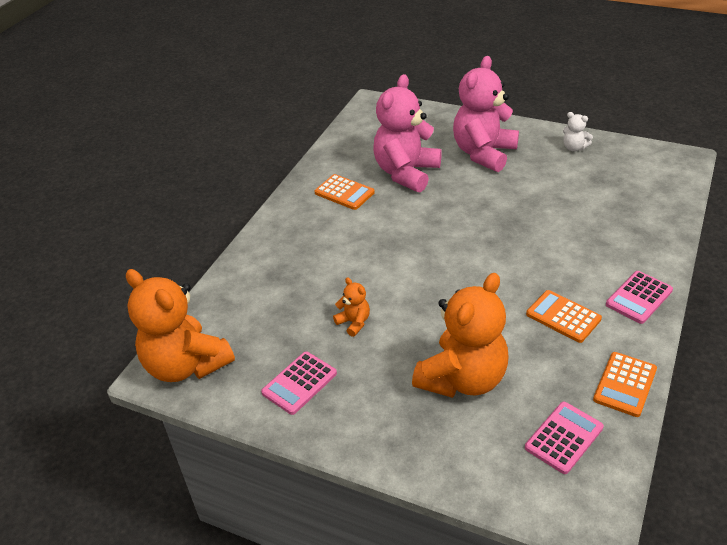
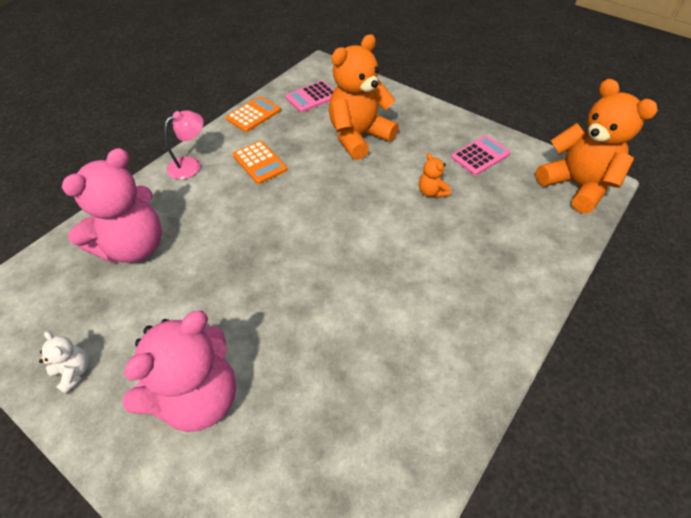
camera: 170 degrees left, 10 degrees up
orange calculator [315,174,375,210] -> none
pink teddy bear [373,74,442,192] -> pink teddy bear moved to [62,148,162,263]
pink calculator [606,271,673,324] -> pink lamp [164,110,204,179]

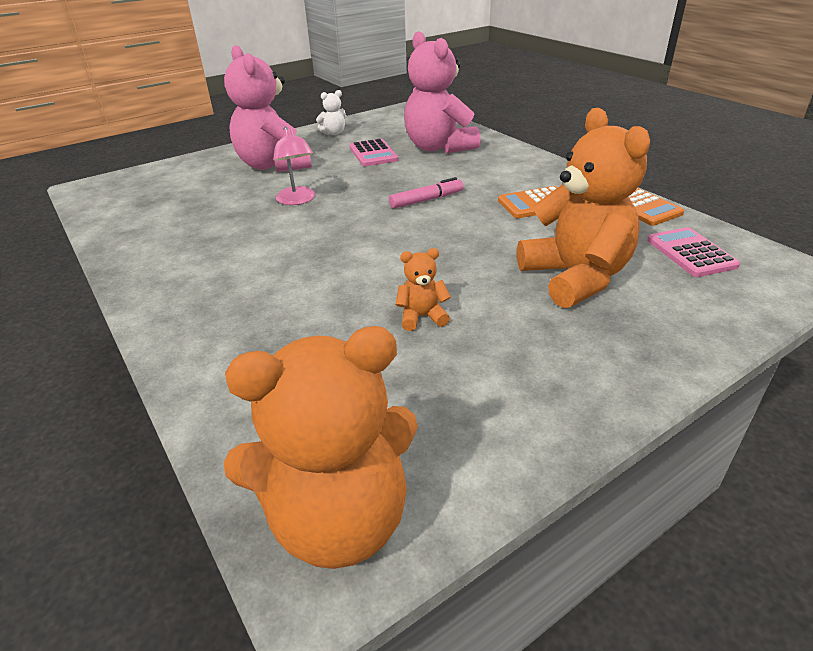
camera: 110 degrees right, 15 degrees down
pink lamp [164,110,204,179] -> pink lamp moved to [273,127,315,205]
pink calculator [451,135,510,175] -> pink calculator moved to [350,139,398,166]
none -> pink marker [389,177,464,209]

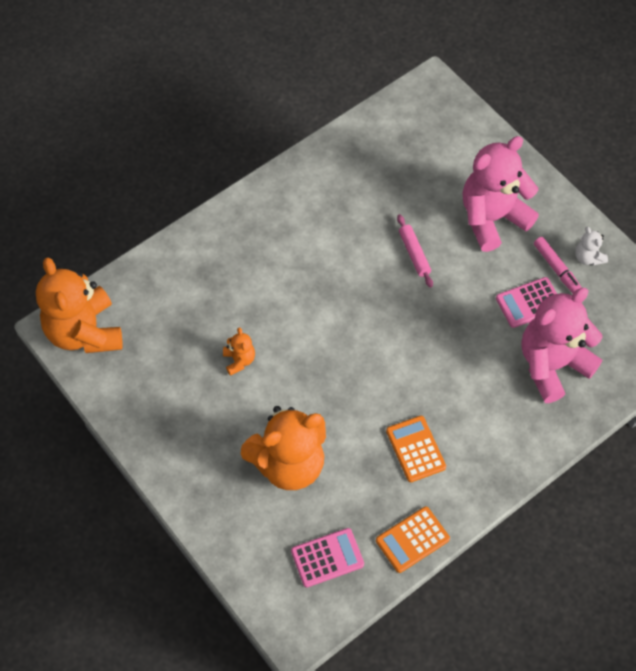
camera: 85 degrees right, 25 degrees up
pink lamp [273,127,315,205] -> pink rolling pin [397,214,433,288]
pink marker [389,177,464,209] -> pink marker moved to [534,237,582,293]

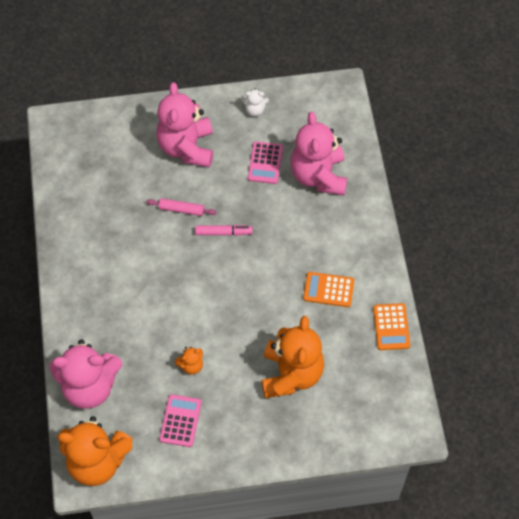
camera: 60 degrees left, 0 degrees up
orange teddy bear [223,327,255,376] -> orange teddy bear turned 135 degrees clockwise [175,347,203,375]
pink calculator [291,528,364,588] -> pink calculator moved to [160,394,202,447]
pink marker [534,237,582,293] -> pink marker moved to [195,225,252,236]
none -> pink teddy bear [49,340,122,409]

